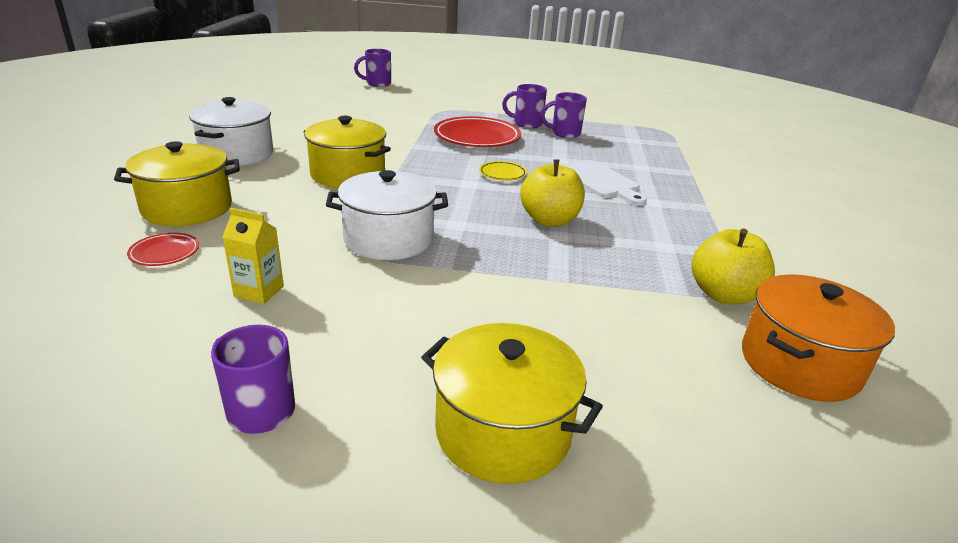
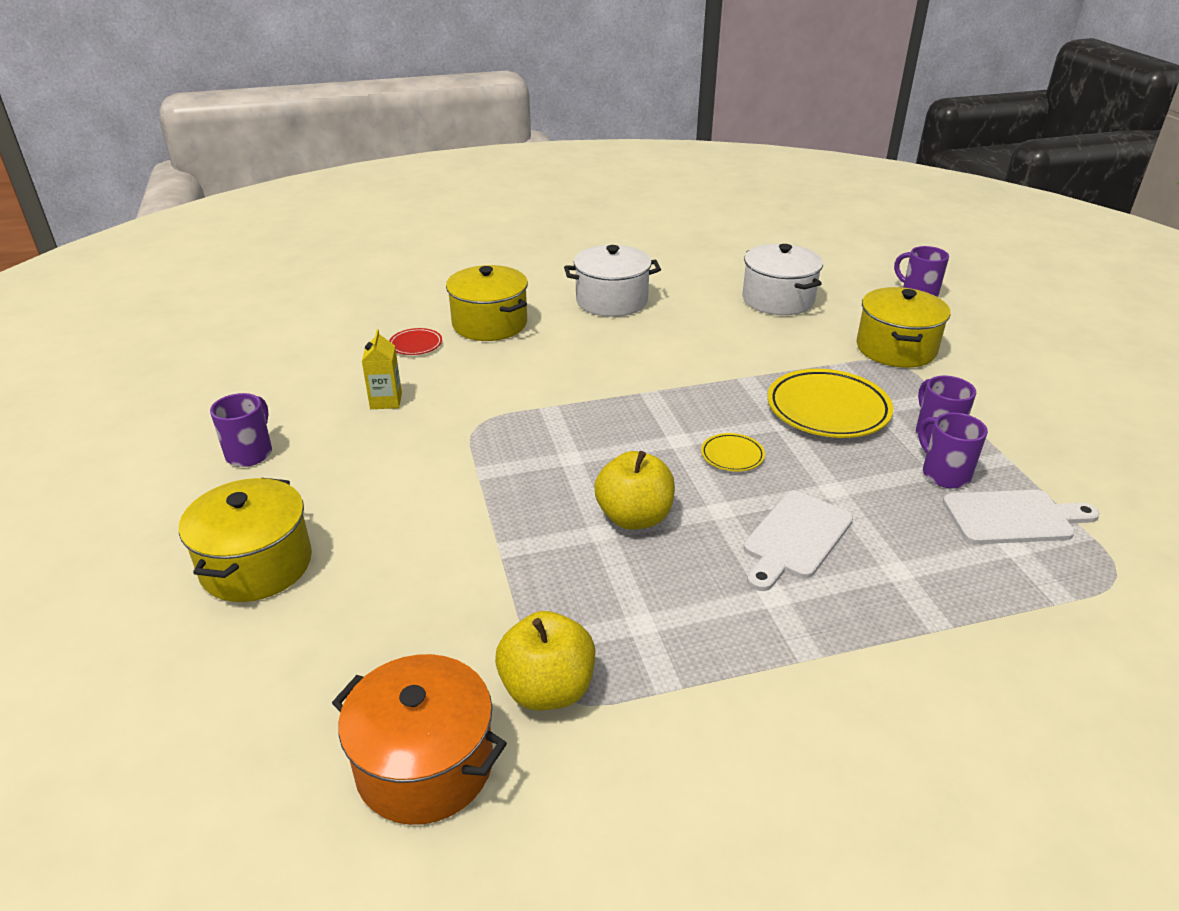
camera: 70 degrees right, 5 degrees up
yellow pot [304,116,391,188] -> yellow pot moved to [856,287,951,368]
white pot [326,170,448,260] -> white pot moved to [742,244,823,315]
red plate [434,116,521,147] -> yellow plate [767,369,893,438]
none -> white cutting board [943,490,1100,544]

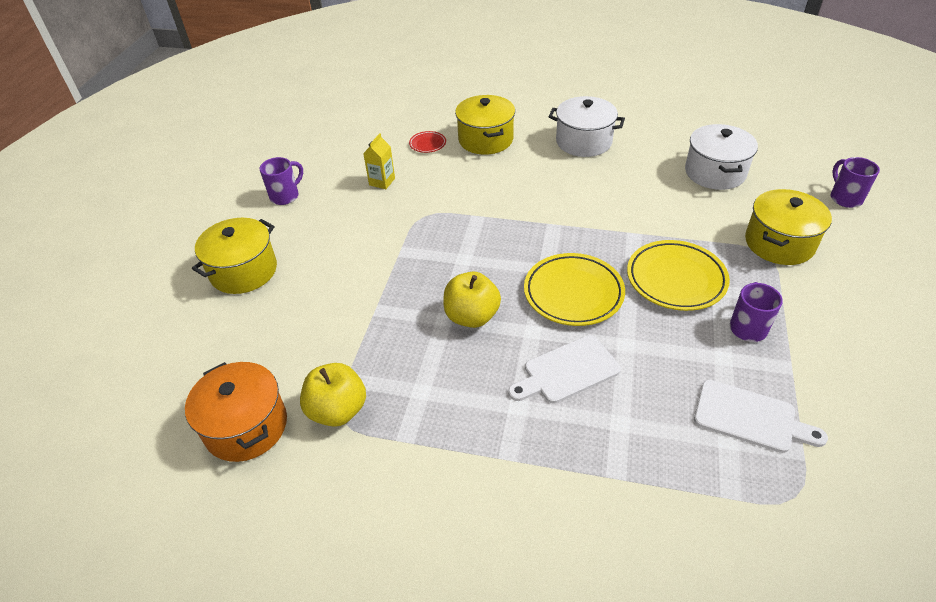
camera: 30 degrees right, 10 degrees up
yellow plate [701,433,765,472] -> yellow plate [524,253,625,326], size x2.07
purple mug [918,412,988,489] -> none

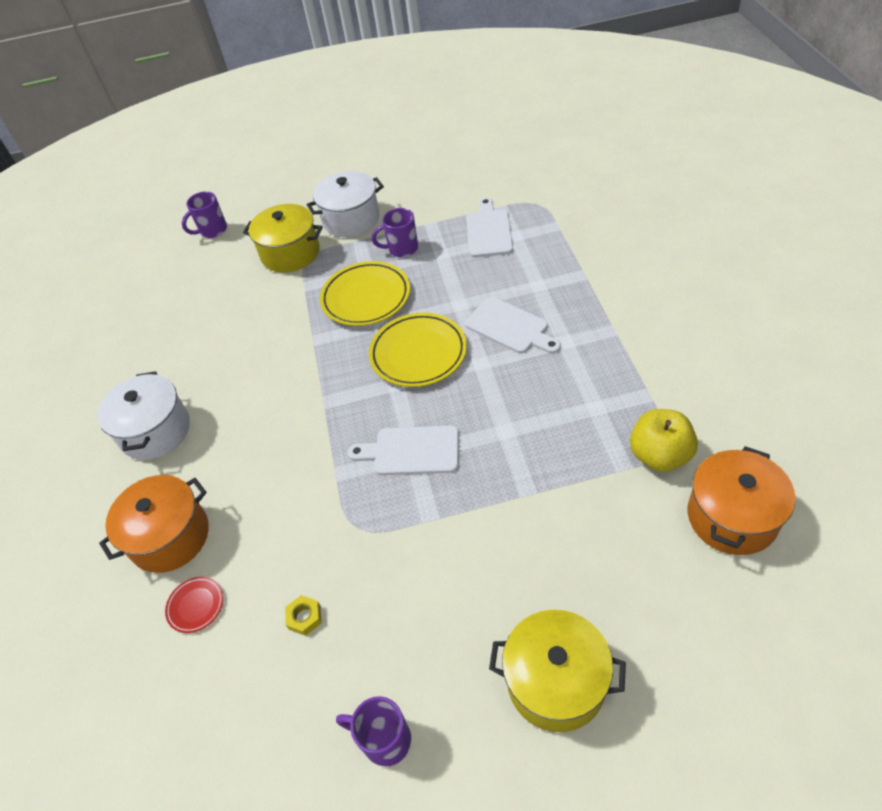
camera: 110 degrees left, 5 degrees up
yellow carton [363,133,395,189] -> yellow nut [285,595,321,636]
yellow apple [443,271,501,328] -> none
yellow pot [455,95,515,155] -> orange pot [99,475,209,573]
white pot [685,124,758,190] -> white pot moved to [307,171,384,237]
none -> white cutting board [348,425,459,475]

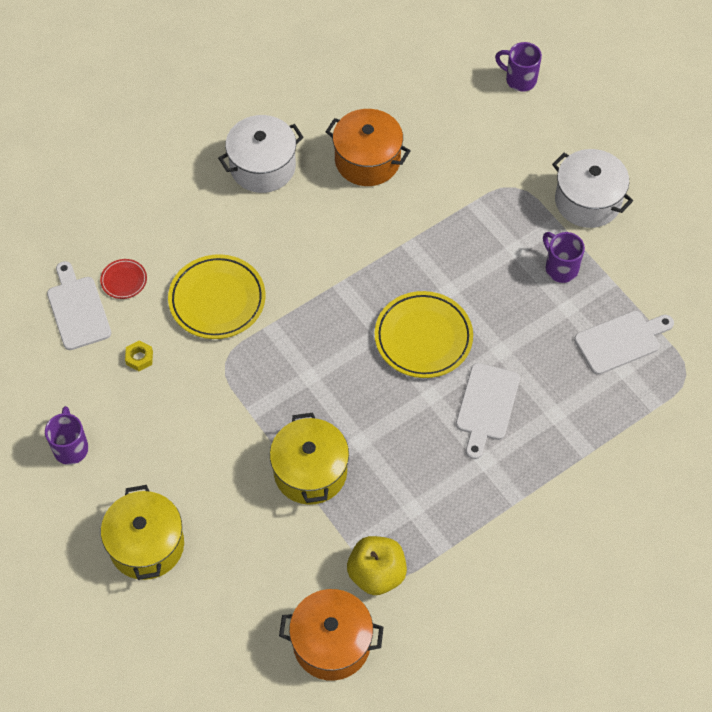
camera: 60 degrees right, 10 degrees up
orange pot [99,475,209,573] -> orange pot moved to [326,109,410,186]
yellow pot [243,204,323,273] -> yellow pot moved to [270,413,349,505]
yellow plate [320,261,410,326] -> yellow plate moved to [168,254,265,339]
white cutting board [348,425,459,475] -> white cutting board moved to [47,261,111,350]

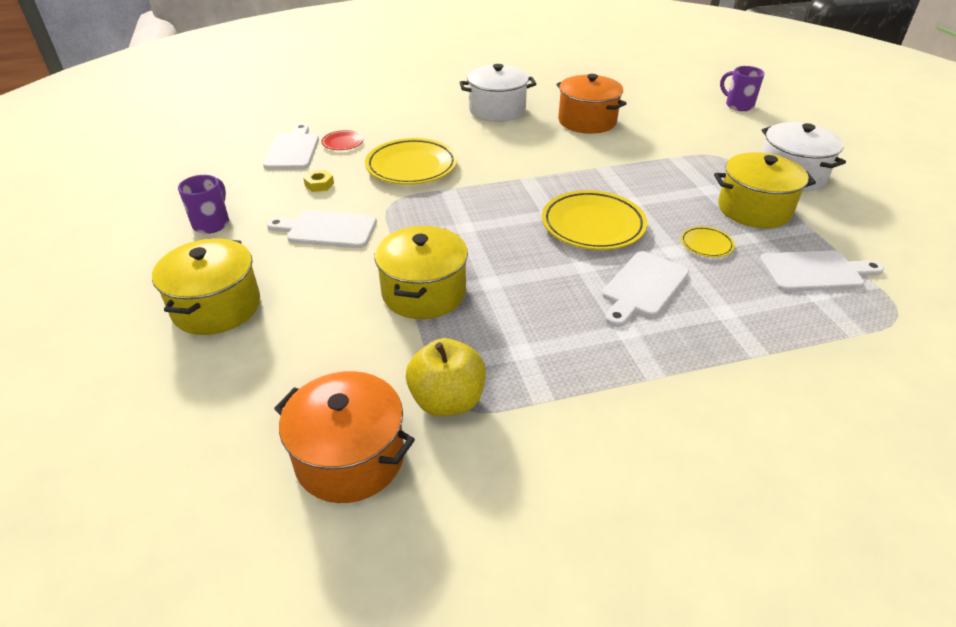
camera: 20 degrees right, 20 degrees down
purple mug [543,232,585,283] -> yellow pot [714,152,816,228]
none -> white cutting board [267,210,377,248]
none -> yellow plate [681,226,735,257]

